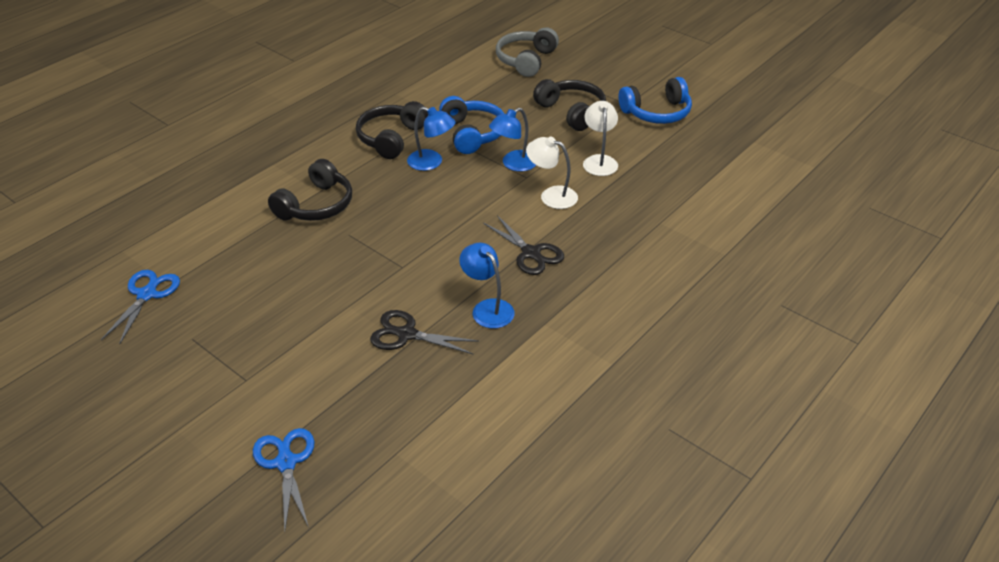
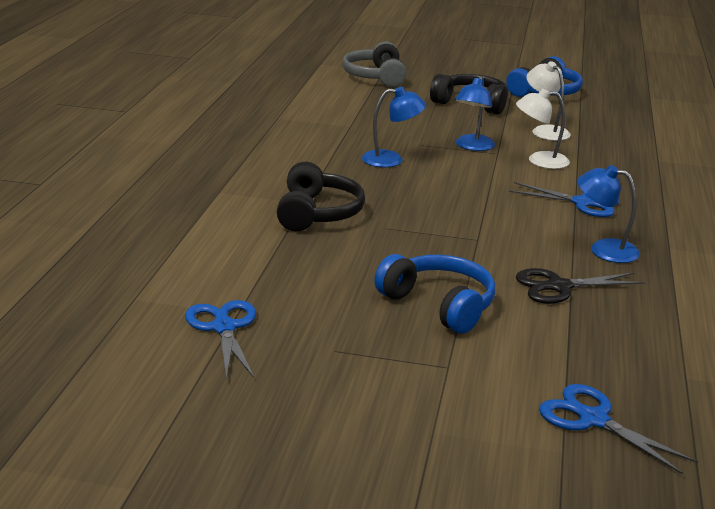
camera: 30 degrees left, 15 degrees down
black headphones [356,101,428,159] -> none
blue headphones [439,96,505,154] -> blue headphones moved to [374,254,495,333]
black scissors [483,215,564,275] -> blue scissors [508,182,620,217]

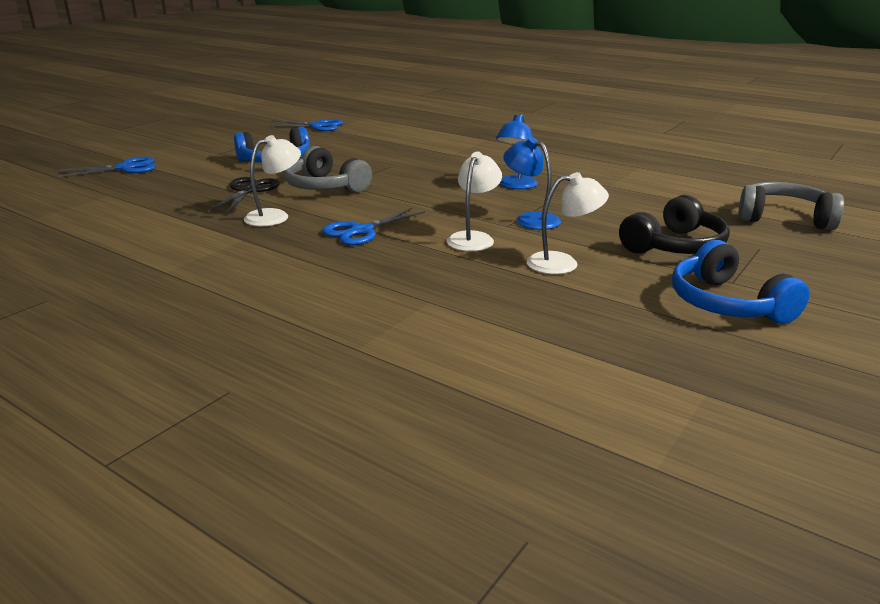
camera: 115 degrees right, 0 degrees up
black headphones [276,162,365,231] -> none
blue lamp [577,165,640,263] -> white lamp [244,135,301,226]
none -> grey headphones [284,146,372,193]

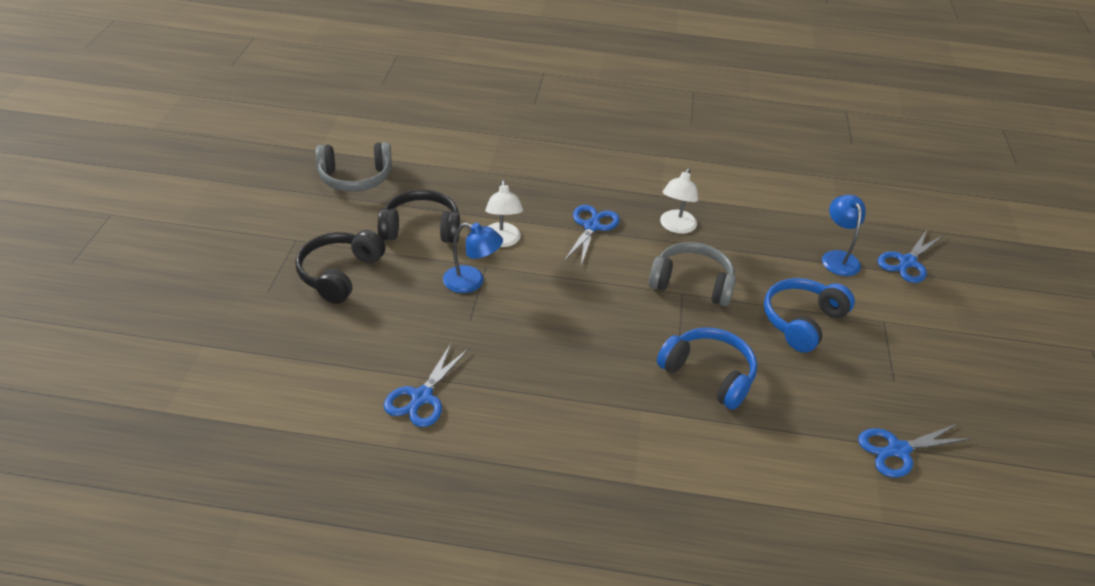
camera: 150 degrees right, 15 degrees up
black scissors [209,177,279,214] -> none
blue lamp [496,114,538,189] -> blue lamp moved to [822,195,866,276]
white lamp [527,172,609,274] -> black headphones [378,190,460,243]
blue headphones [672,240,810,324] -> blue headphones moved to [657,327,757,410]
grey headphones [738,182,844,230] -> grey headphones moved to [316,142,392,192]
none -> blue scissors [384,343,469,427]

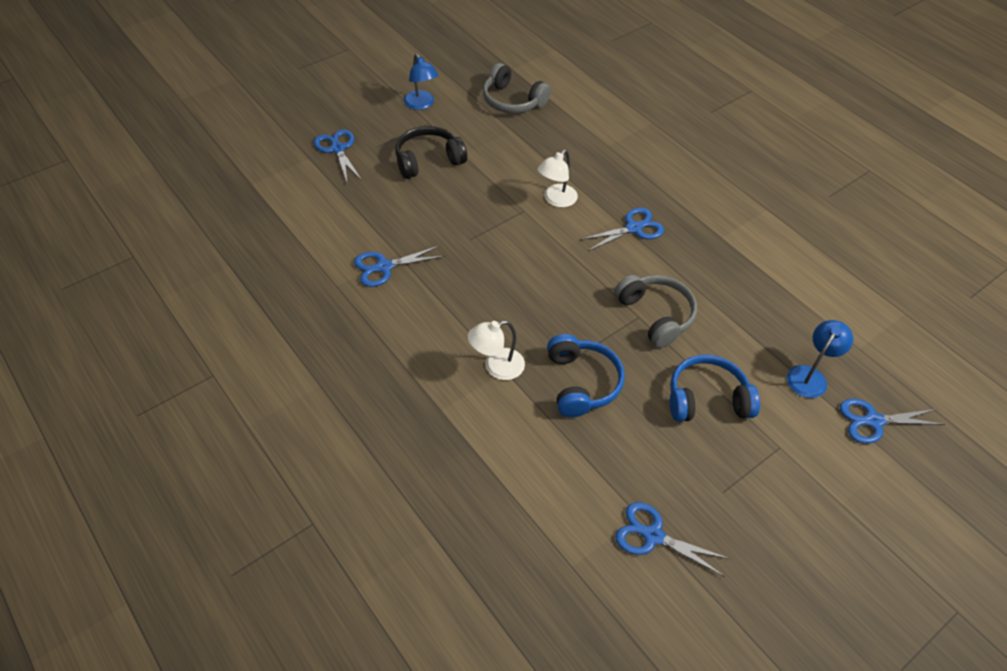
camera: 45 degrees right, 10 degrees up
black headphones [378,190,460,243] -> none
blue lamp [443,223,503,293] -> blue lamp moved to [404,54,438,110]
white lamp [660,168,698,234] -> white lamp moved to [468,320,525,380]
none -> blue scissors [314,129,362,182]

